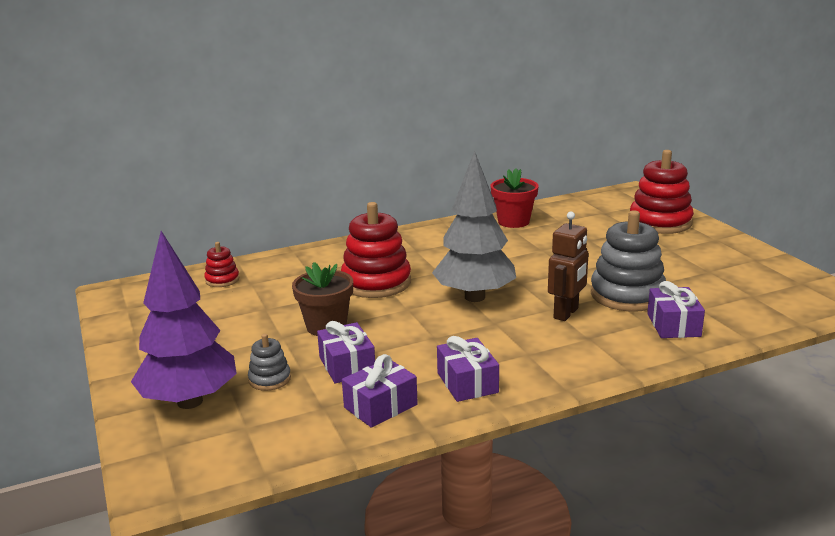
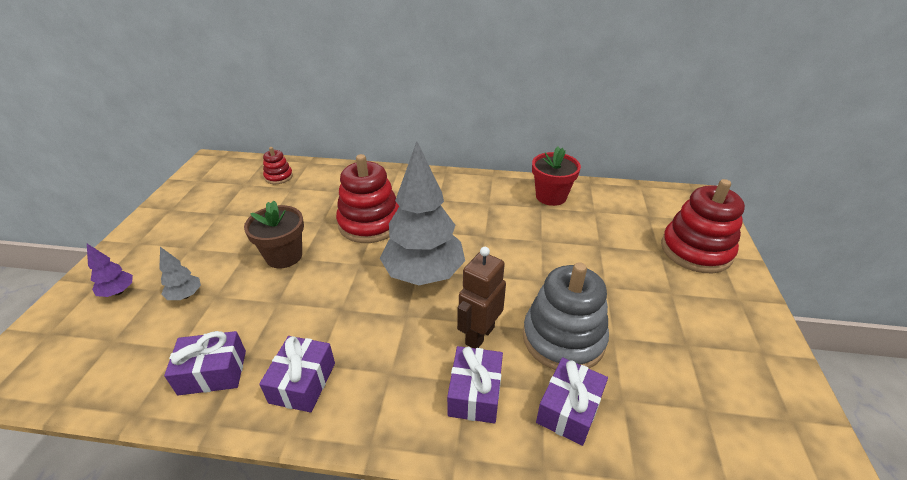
camera: 30 degrees right, 15 degrees up
purple tree [131,231,237,409] -> purple tree [87,244,133,297], size x0.42
grey stacking toy [248,334,291,391] -> grey tree [159,247,201,300]
purple gift [317,321,375,383] -> purple gift moved to [447,346,503,423]
brown robot [548,212,589,321] -> brown robot turned 150 degrees clockwise [457,247,506,348]

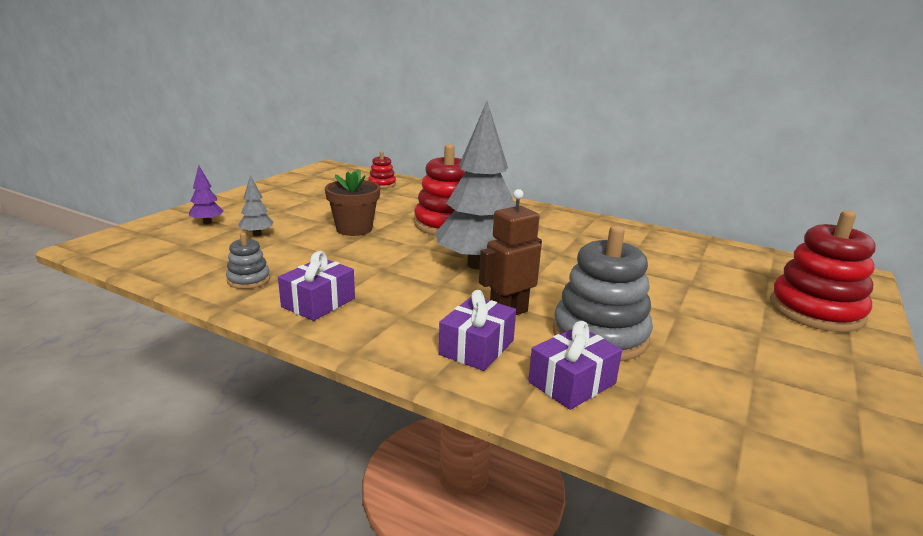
camera: 20 degrees right, 15 degrees down
purple gift [164,331,246,395] -> grey stacking toy [226,233,270,289]
red flower pot [532,147,581,206] -> none

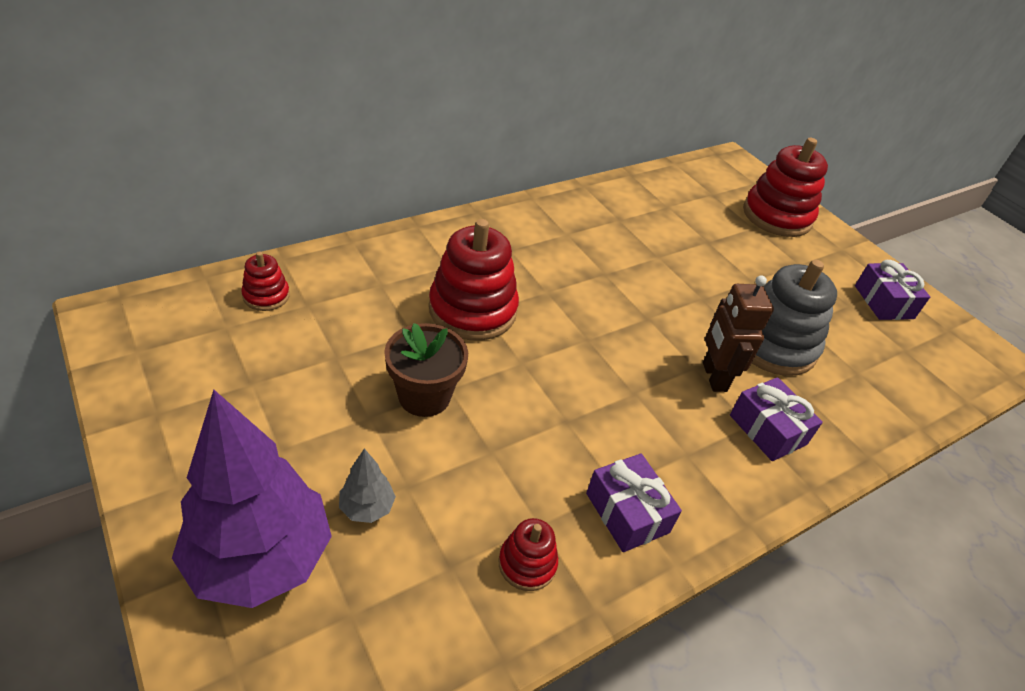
camera: 65 degrees left, 20 degrees up
purple tree [189,165,223,224] -> purple tree [172,390,332,608], size x2.40
grey stacking toy [226,233,270,289] -> red stacking toy [499,518,558,591]
grey tree [436,101,516,270] -> none
purple gift [528,321,622,410] -> purple gift moved to [855,260,930,320]

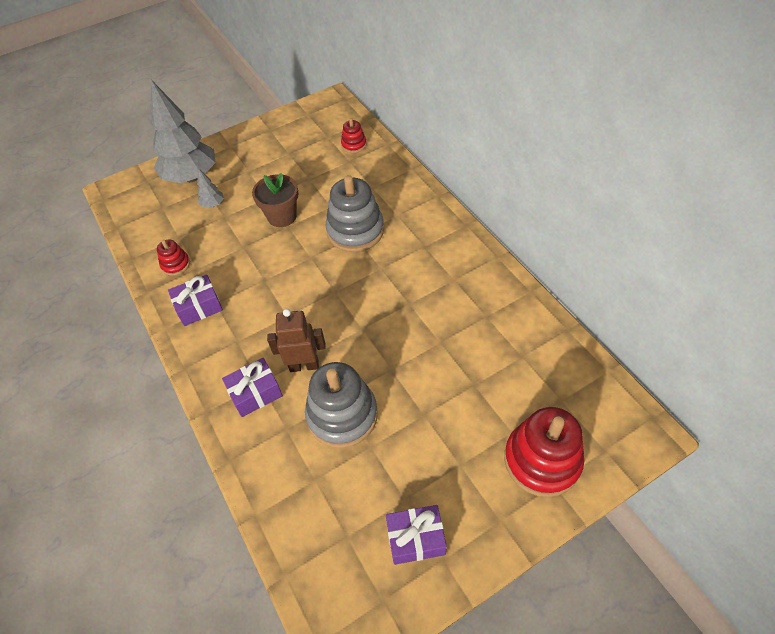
camera: 100 degrees right, 10 degrees up
purple tree [172,390,332,608] -> grey tree [150,80,216,183]
red stacking toy [429,219,519,341] -> grey stacking toy [325,175,384,252]

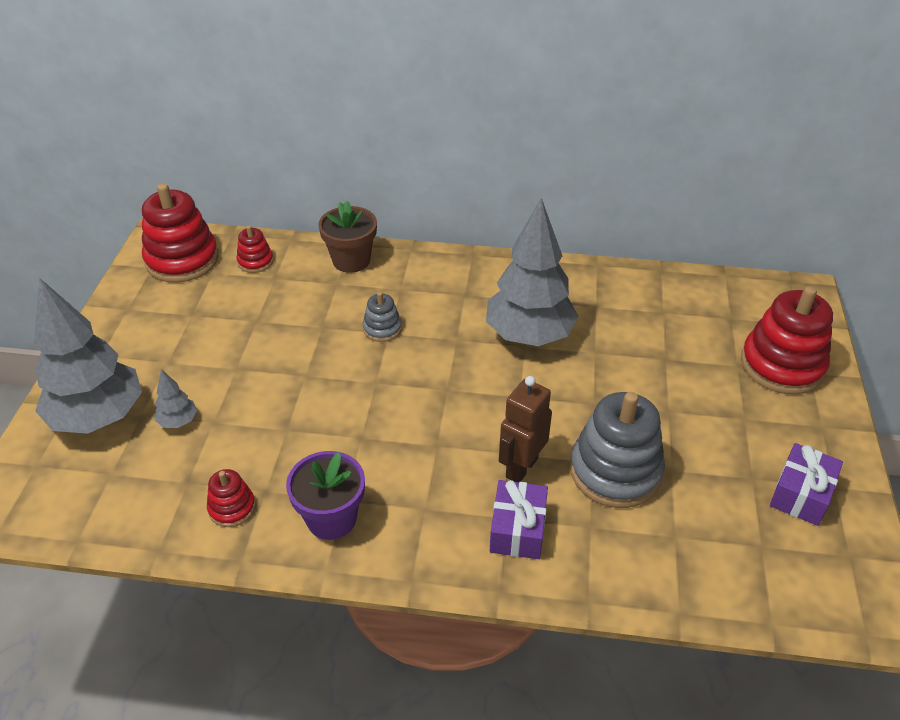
camera: 55 degrees left, 10 degrees down
purple gift [168,274,223,326] -> purple flower pot [286,451,365,540]
brown flower pot [252,173,299,227] -> brown flower pot moved to [318,201,377,273]
grey stacking toy [325,175,384,252] -> grey stacking toy [363,292,402,342], size x0.49
none -> red stacking toy [142,183,219,283]
none -> grey tree [486,198,579,346]

